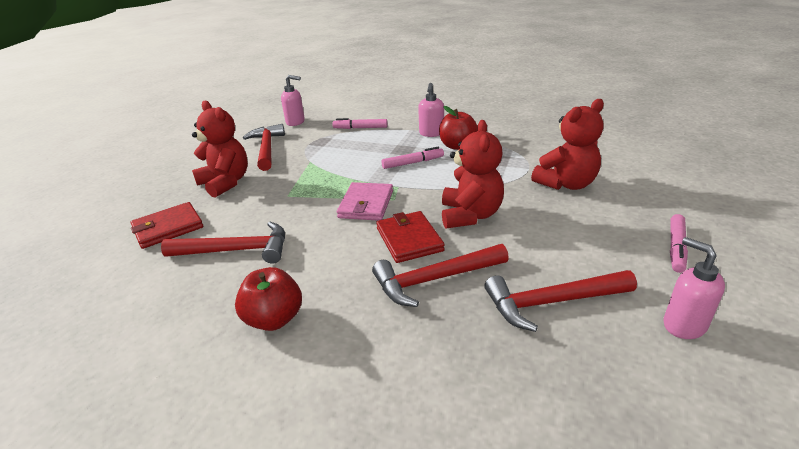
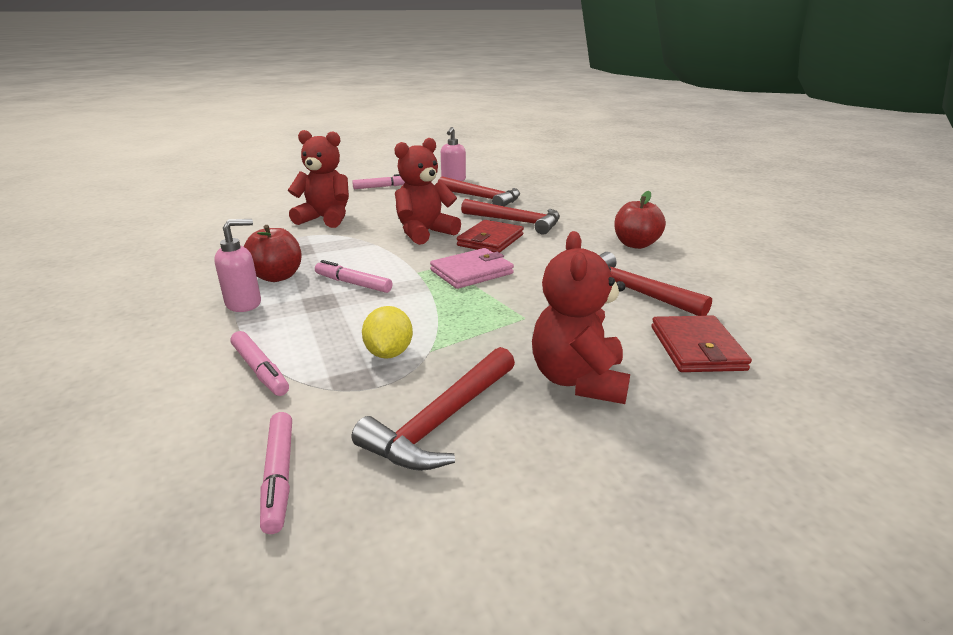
camera: 135 degrees left, 5 degrees down
red wallet [131,202,203,249] -> red wallet turned 75 degrees clockwise [651,316,752,372]
pink soap dispenser [281,75,305,126] -> pink marker [260,412,292,534]
none -> yellow lemon [362,306,413,359]

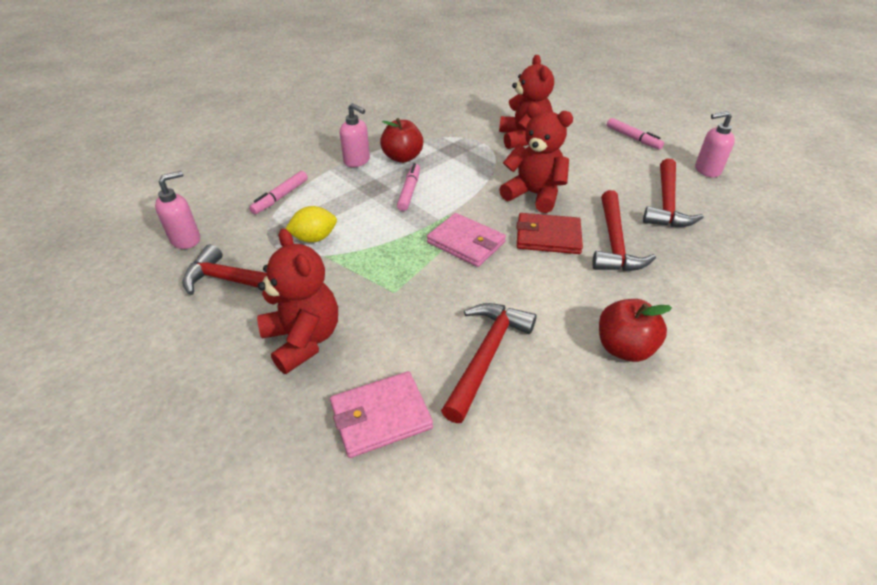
camera: 70 degrees right, 15 degrees up
pink marker [260,412,292,534] -> pink soap dispenser [155,171,200,249]
red teddy bear [532,231,630,404] -> red teddy bear turned 75 degrees clockwise [257,229,338,374]
red wallet [651,316,752,372] -> pink wallet [330,371,433,458]

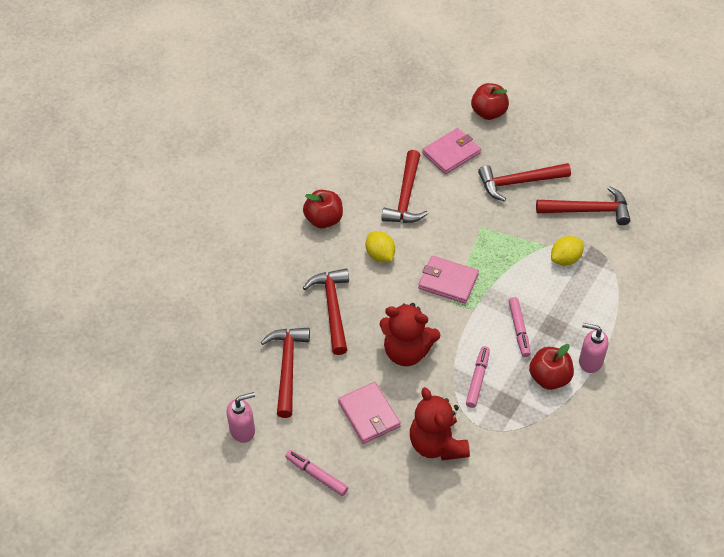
camera: 165 degrees right, 10 degrees up
pink soap dispenser [155,171,200,249] -> none
pink marker [249,171,308,214] -> pink marker moved to [466,346,490,408]
red teddy bear [257,229,338,374] -> red hammer [478,163,571,202]
red wallet [516,213,583,254] -> none
none -> pink wallet [338,382,401,444]
none -> yellow lemon [366,231,395,262]
none -> red apple [471,83,509,120]

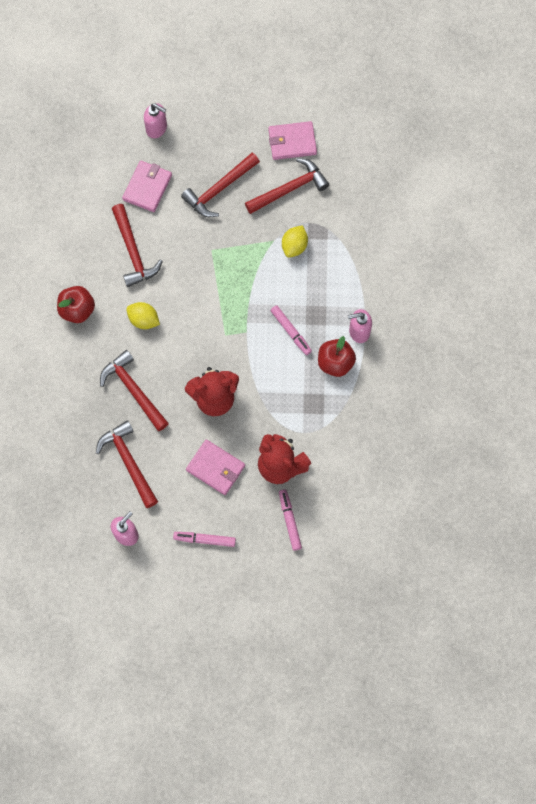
camera: 30 degrees left, 20 degrees up
pink wallet [418,256,479,304] -> pink wallet moved to [268,121,317,160]
pink marker [466,346,490,408] -> pink marker moved to [279,489,302,551]
red apple [471,83,509,120] -> pink soap dispenser [144,104,167,138]

